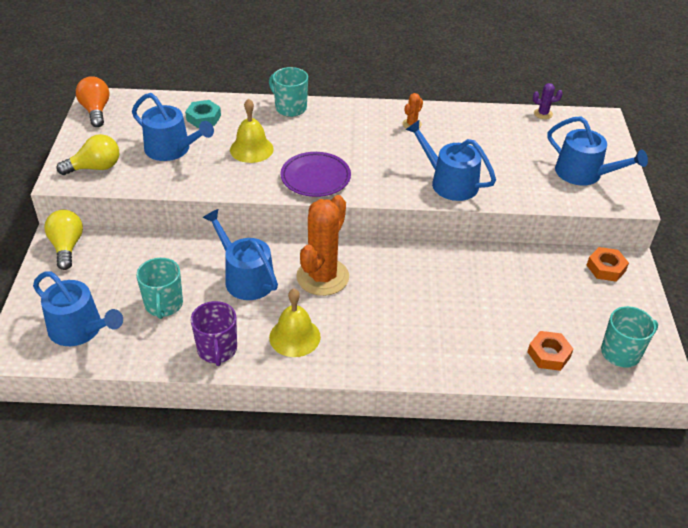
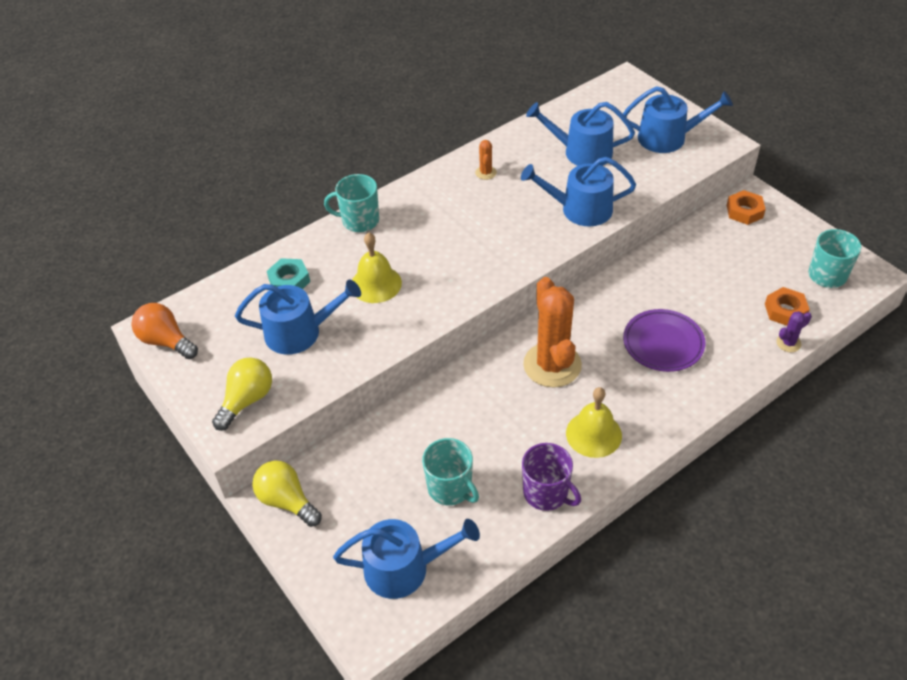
camera: 35 degrees left, 5 degrees up
blue watering can [203,209,278,300] -> blue watering can moved to [526,102,635,166]
purple plate [281,152,351,197] -> purple plate moved to [623,309,705,372]
purple cactus [533,83,563,119] -> purple cactus moved to [776,311,812,352]

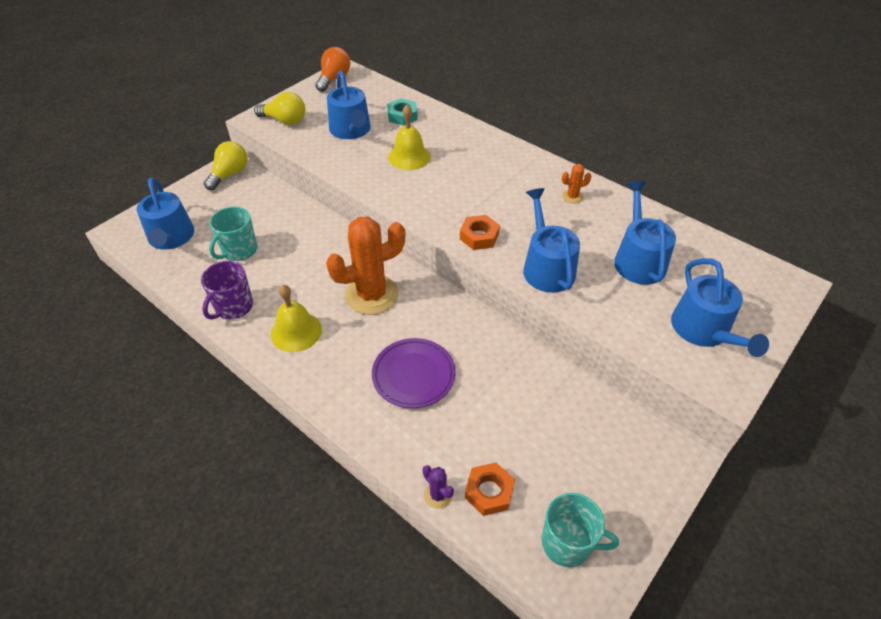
camera: 75 degrees right, 0 degrees up
turquoise mug [324,174,379,232] -> none
orange nut [726,190,766,225] -> orange nut moved to [460,215,500,250]

